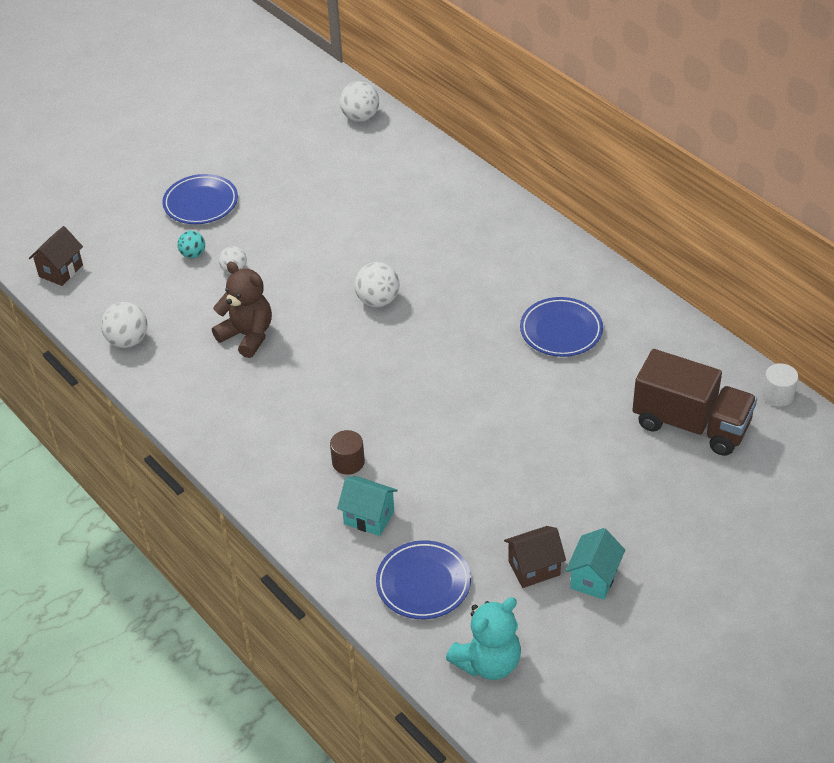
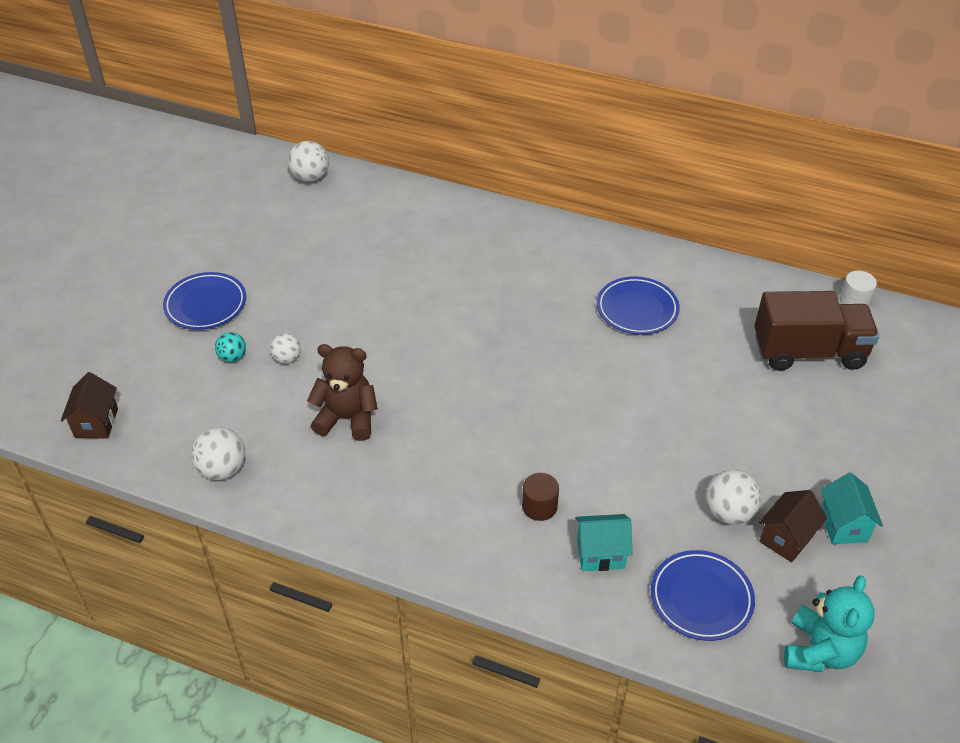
camera: 30 degrees left, 0 degrees up
white ball [354,262,400,307] -> white ball moved to [705,470,761,525]

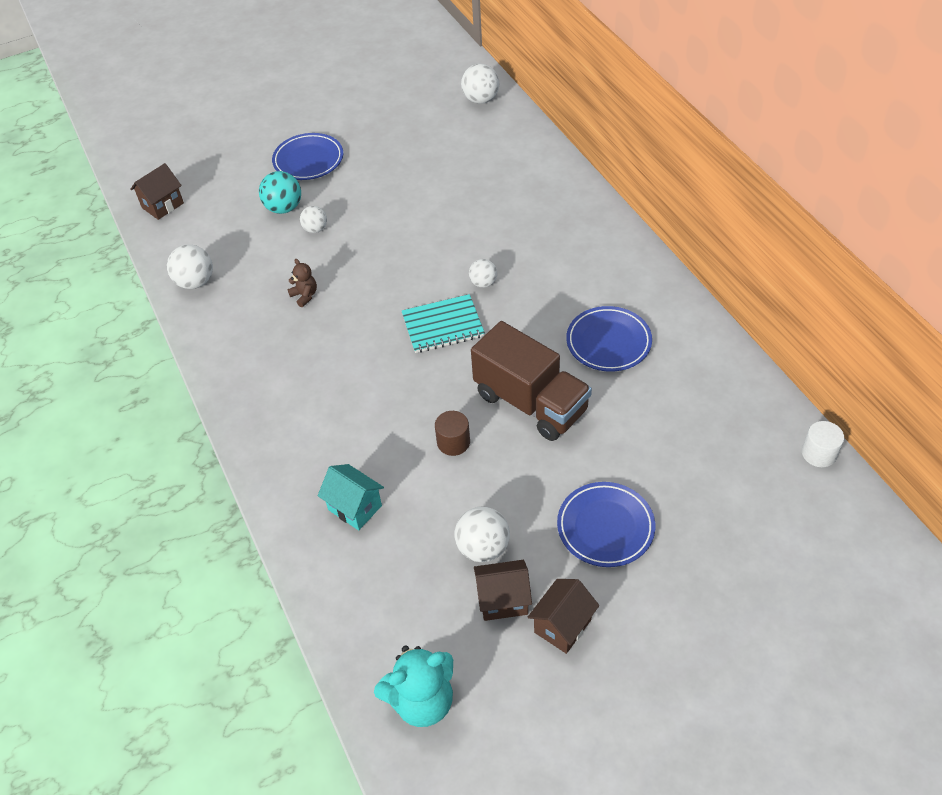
camera: 45 degrees right, 5 degrees up
turquoise ball [215,332,246,363] -> turquoise ball [259,171,301,214], size x1.58
brown teddy bear [307,344,378,441] -> brown teddy bear [287,259,317,307], size x0.51
brown cylinder [522,473,559,521] -> brown cylinder moved to [435,411,470,456]
blue plate [651,550,755,641] -> blue plate moved to [557,482,655,567]
brown truck [754,291,879,371] -> brown truck moved to [471,321,592,441]
turquoise house [821,473,883,544] -> brown house [528,579,599,654]
none -> turquoise notebook [402,294,485,353]
none -> white ball [469,259,497,288]

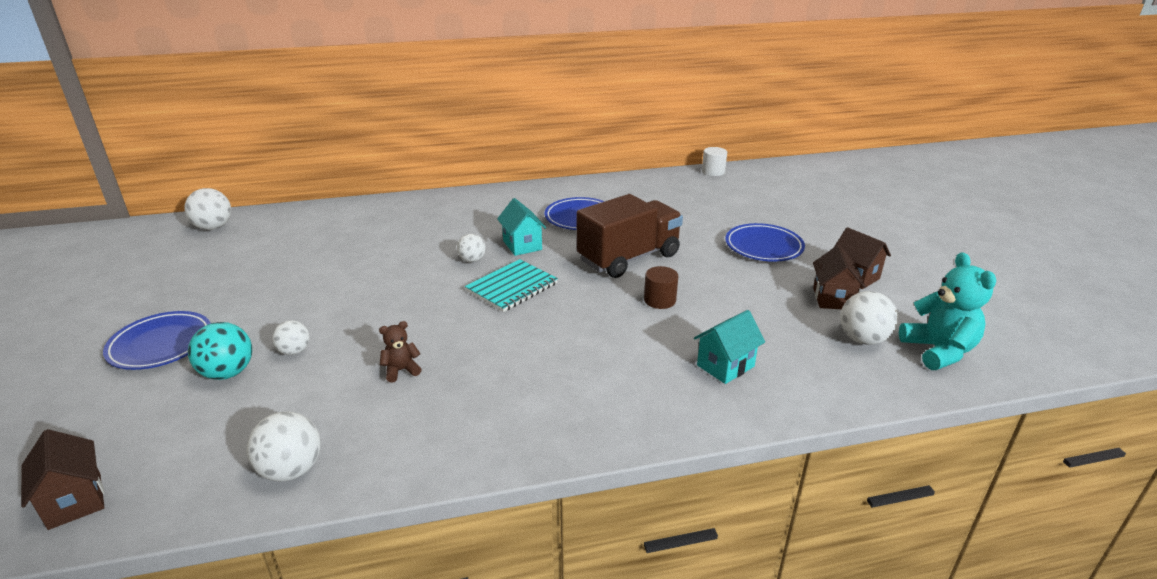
camera: 80 degrees left, 20 degrees down
turquoise notebook [402,294,485,353] -> turquoise notebook turned 45 degrees clockwise [465,259,558,312]
white ball [454,506,510,562] -> white ball moved to [840,291,898,345]
none -> turquoise house [497,198,546,256]

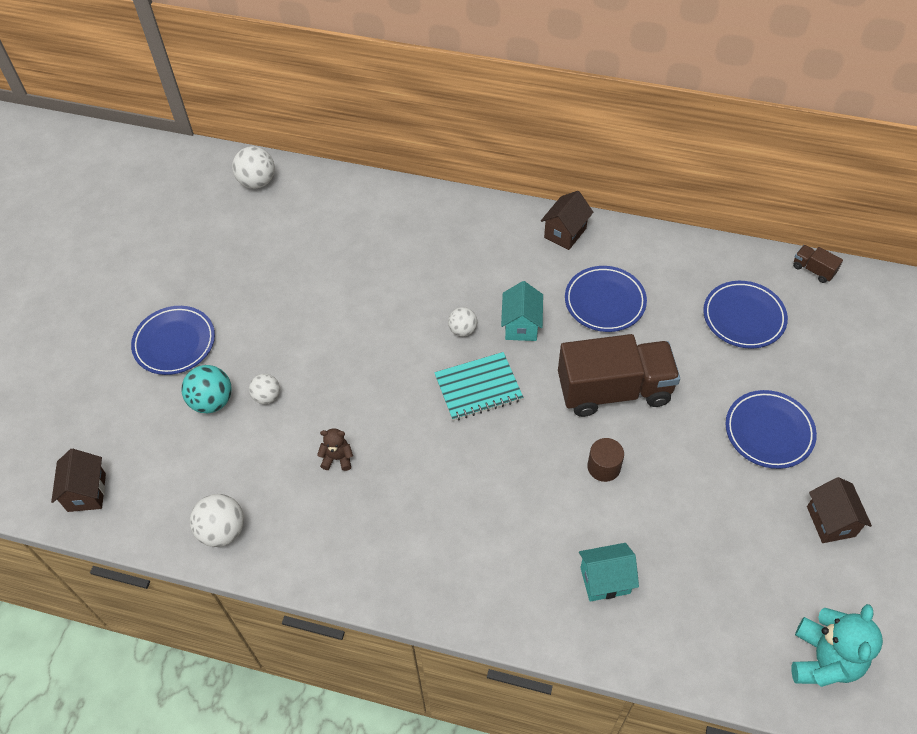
camera: 30 degrees right, 25 degrees up
white cylinder [702,147,727,176] -> brown truck [793,245,843,283]
brown house [813,245,866,309] -> brown house moved to [541,191,593,250]
white ball [840,291,898,345] -> none
none -> blue plate [703,281,788,349]

